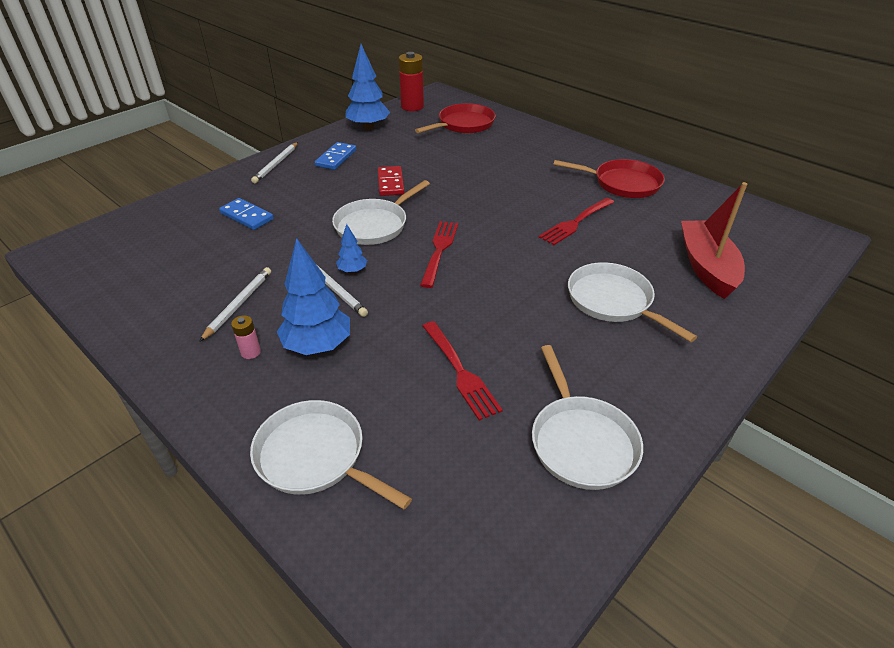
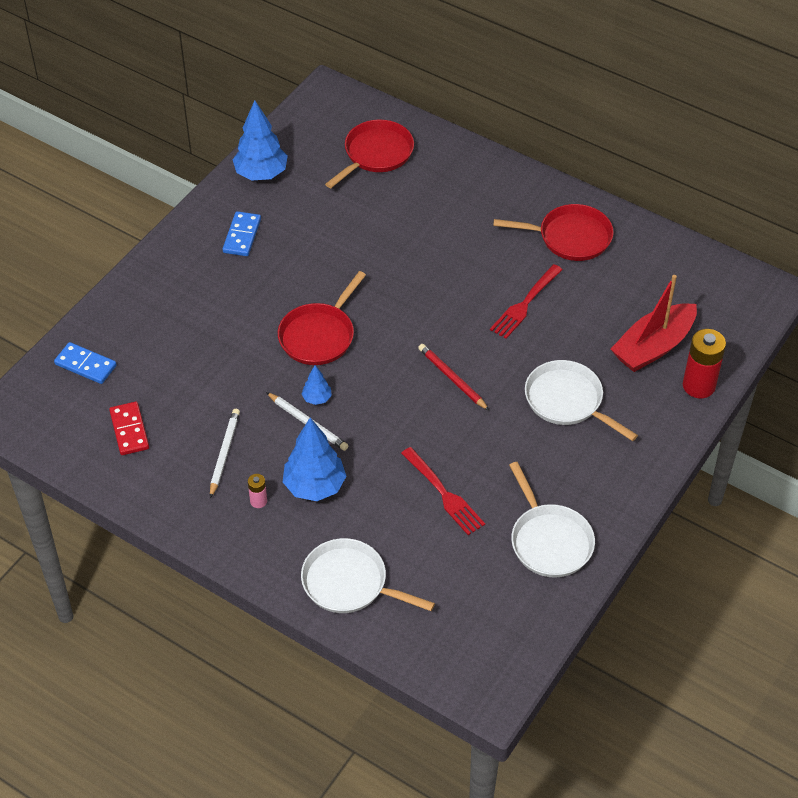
camera: 10 degrees left, 10 degrees up
blue domino [219,198,274,230] -> blue domino moved to [54,342,117,384]
white pencil [251,142,298,183] -> none
white pan [332,180,430,245] -> red pan [278,271,366,365]
red domino [378,166,404,196] -> red domino moved to [109,401,149,455]
red battery [399,52,424,111] -> red battery moved to [683,329,726,398]
red fork [420,221,458,288] -> none
red boat [681,182,747,299] -> red boat turned 120 degrees counterclockwise [611,275,697,372]
none -> red pencil [418,344,489,411]

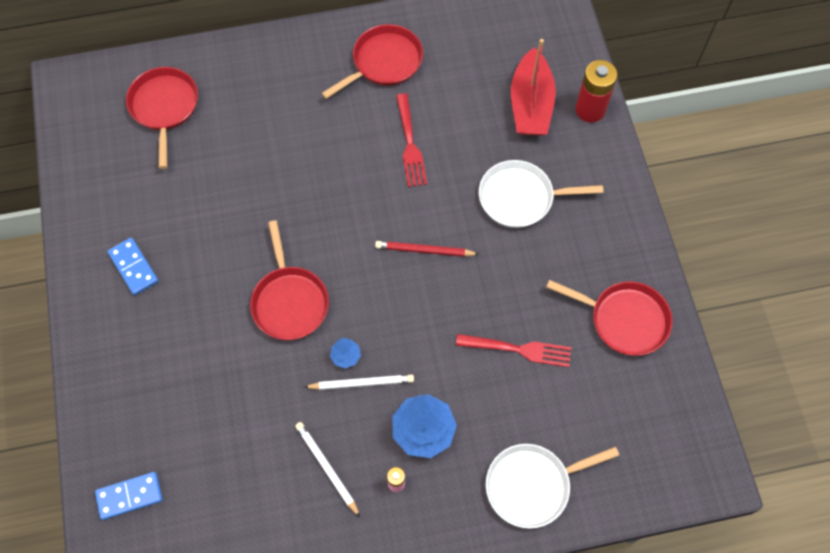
camera: 45 degrees left, 15 degrees up
red domino [109,401,149,455] -> none
blue tree [232,100,288,181] -> none
white pan [509,462,595,577] -> red pan [546,280,673,356]

